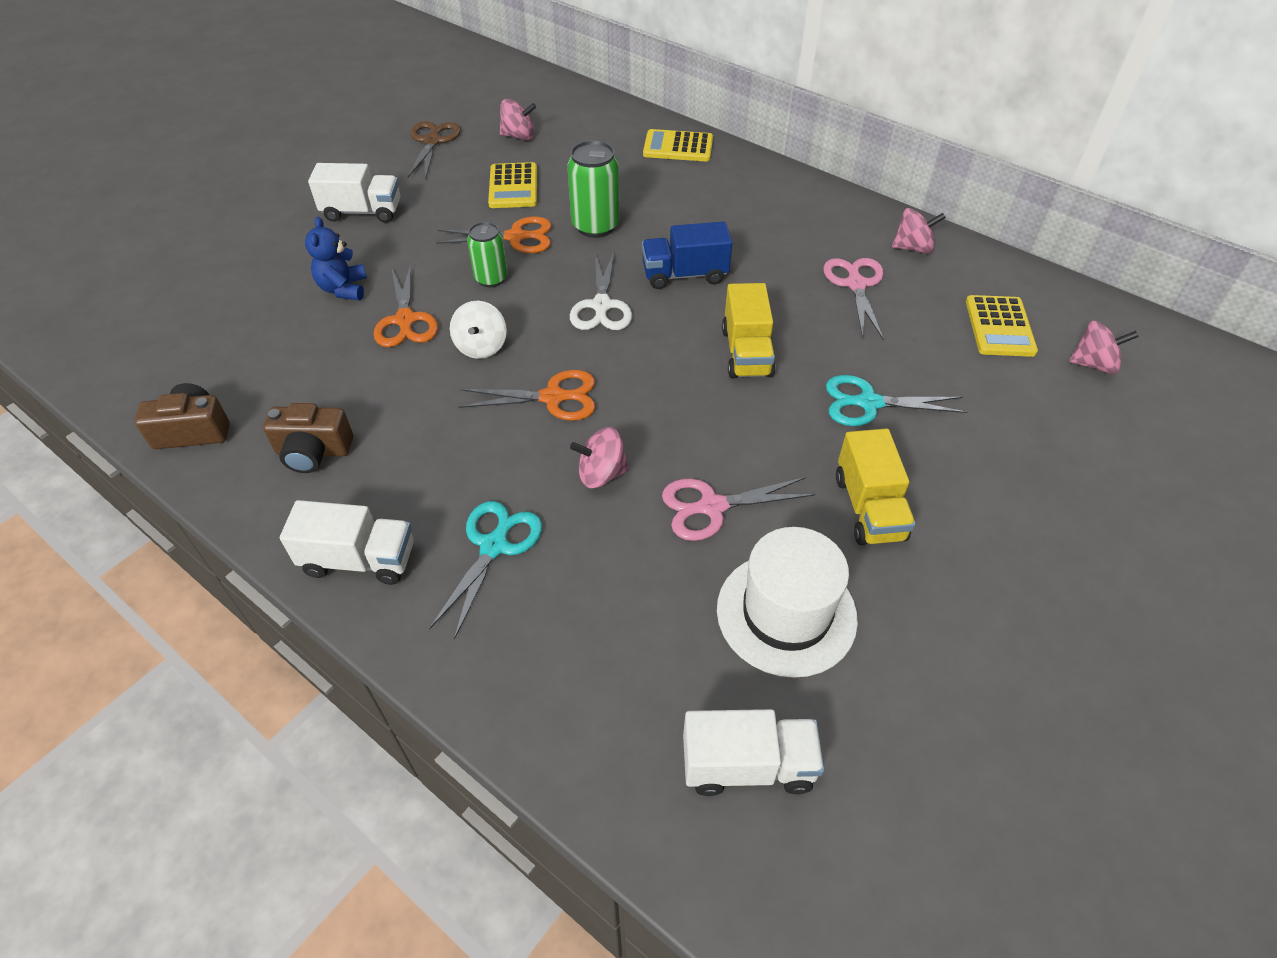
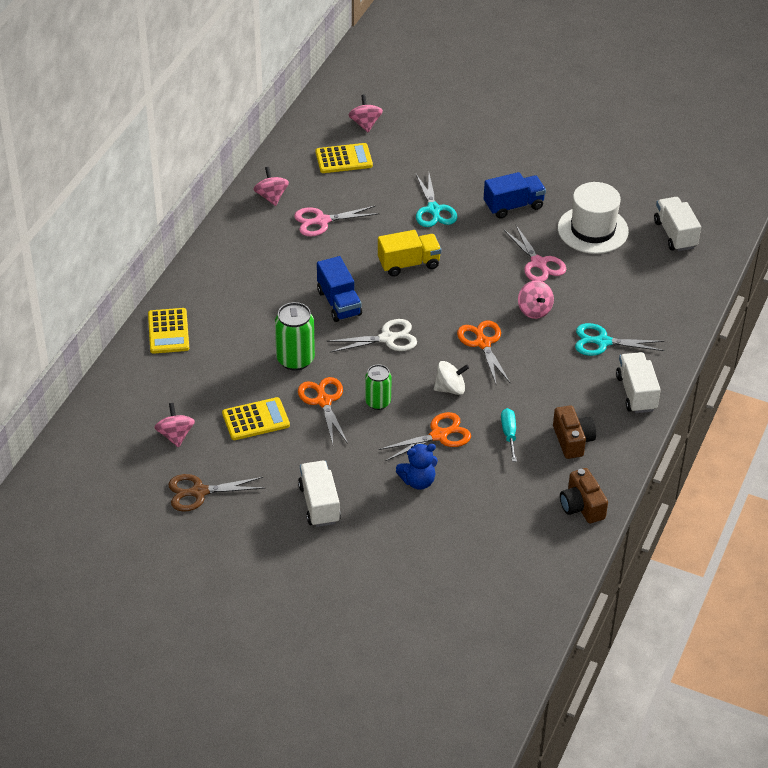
camera: 105 degrees left, 5 degrees down
yellow truck [836,428,916,545] -> blue truck [484,172,546,219]
none -> turquoise screwdriver [501,408,517,462]

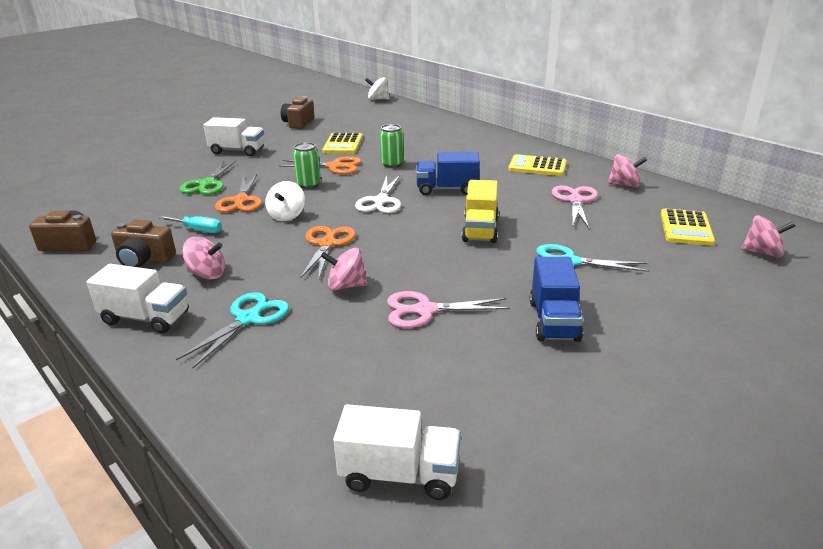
camera: 115 degrees right, 15 degrees down
yellow calculator [148,308,189,354] -> yellow calculator moved to [508,154,567,176]
pink spinning top [154,403,195,448] -> pink spinning top moved to [182,237,225,280]
brown scissors [168,474,264,512] -> brown camera [281,96,314,129]
green can [275,302,315,371] -> green can [379,124,404,168], size x0.66
blue teddy bear [396,444,438,490] -> green scissors [179,161,236,195]
orange scissors [457,320,511,384] -> orange scissors turned 90 degrees counterclockwise [300,226,356,279]
white hat [558,182,629,254] -> none
none -> white spinning top [365,77,390,100]

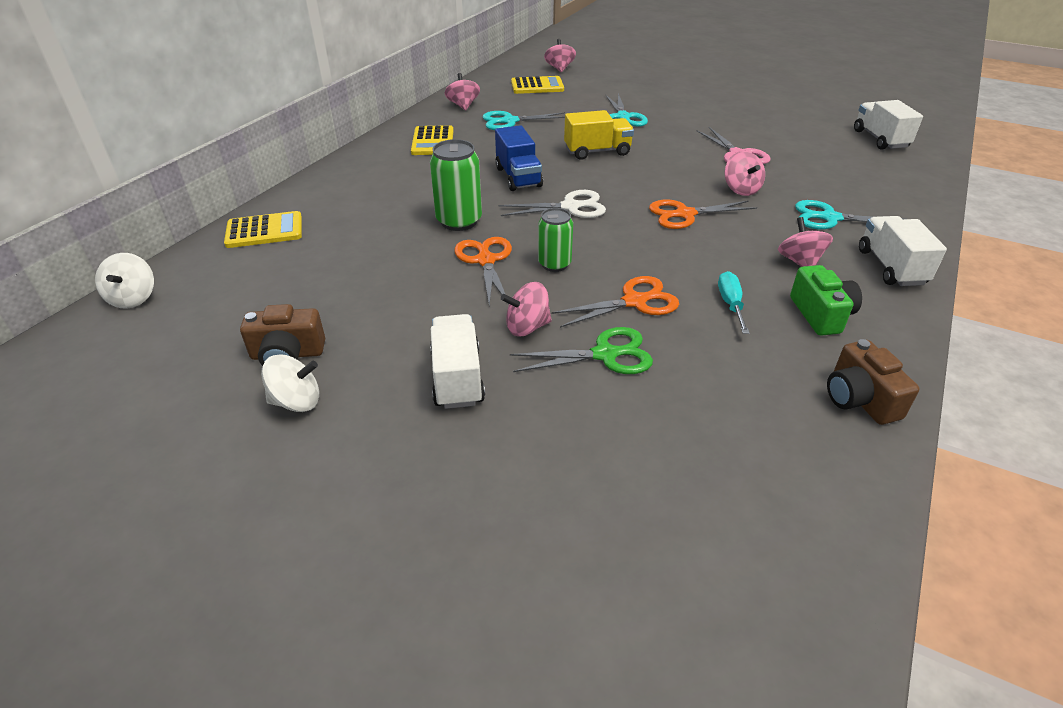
camera: 110 degrees left, 10 degrees up
brown camera [111,219,176,268] -> green camera [790,265,862,336]
white spinning top [265,181,305,221] -> white spinning top moved to [261,354,319,412]
yellow calculator [322,133,363,154] -> yellow calculator moved to [224,211,302,248]
green can [379,124,404,168] -> green can [430,139,482,231], size x1.51
blue truck [529,257,583,342] -> none
pink scissors [552,185,598,228] -> turquoise scissors [482,111,565,130]
none -> pink spinning top [501,282,552,336]

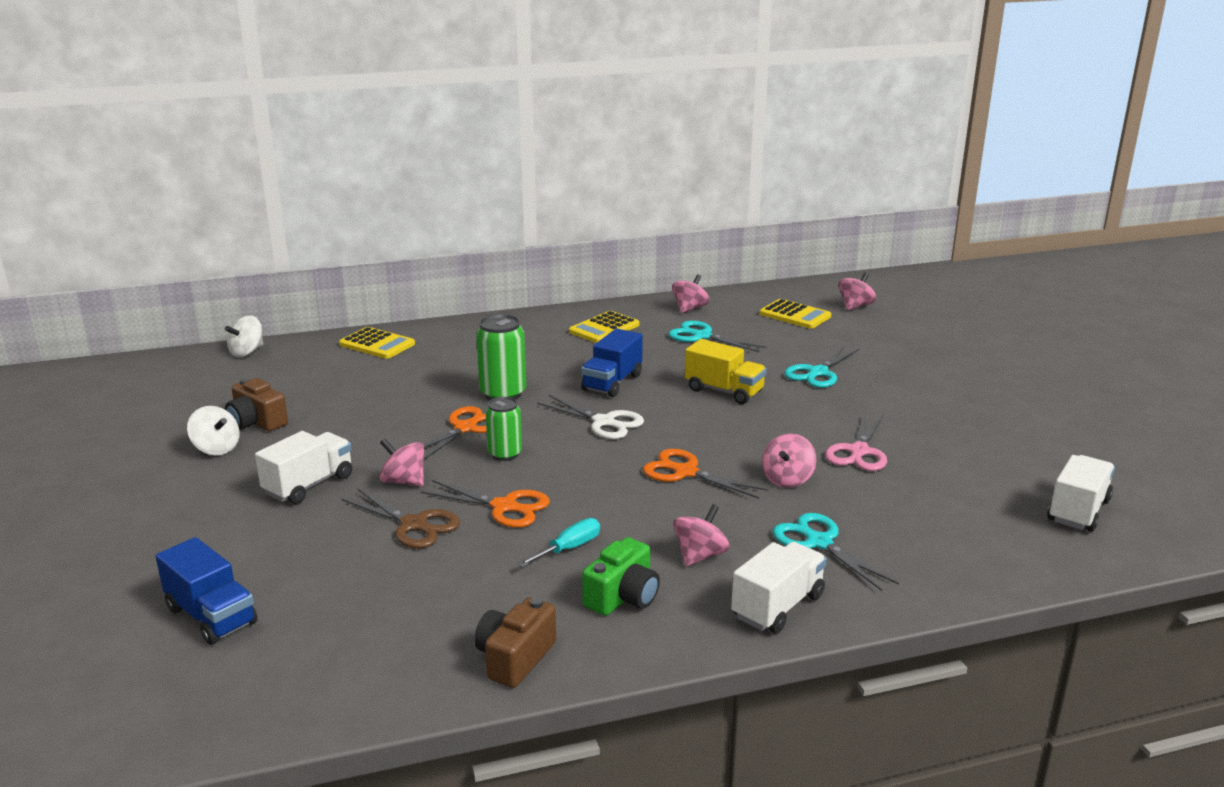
camera: 45 degrees right, 15 degrees down
green scissors [510,327,653,374] -> brown scissors [341,488,460,548]
none -> blue truck [156,537,258,645]

